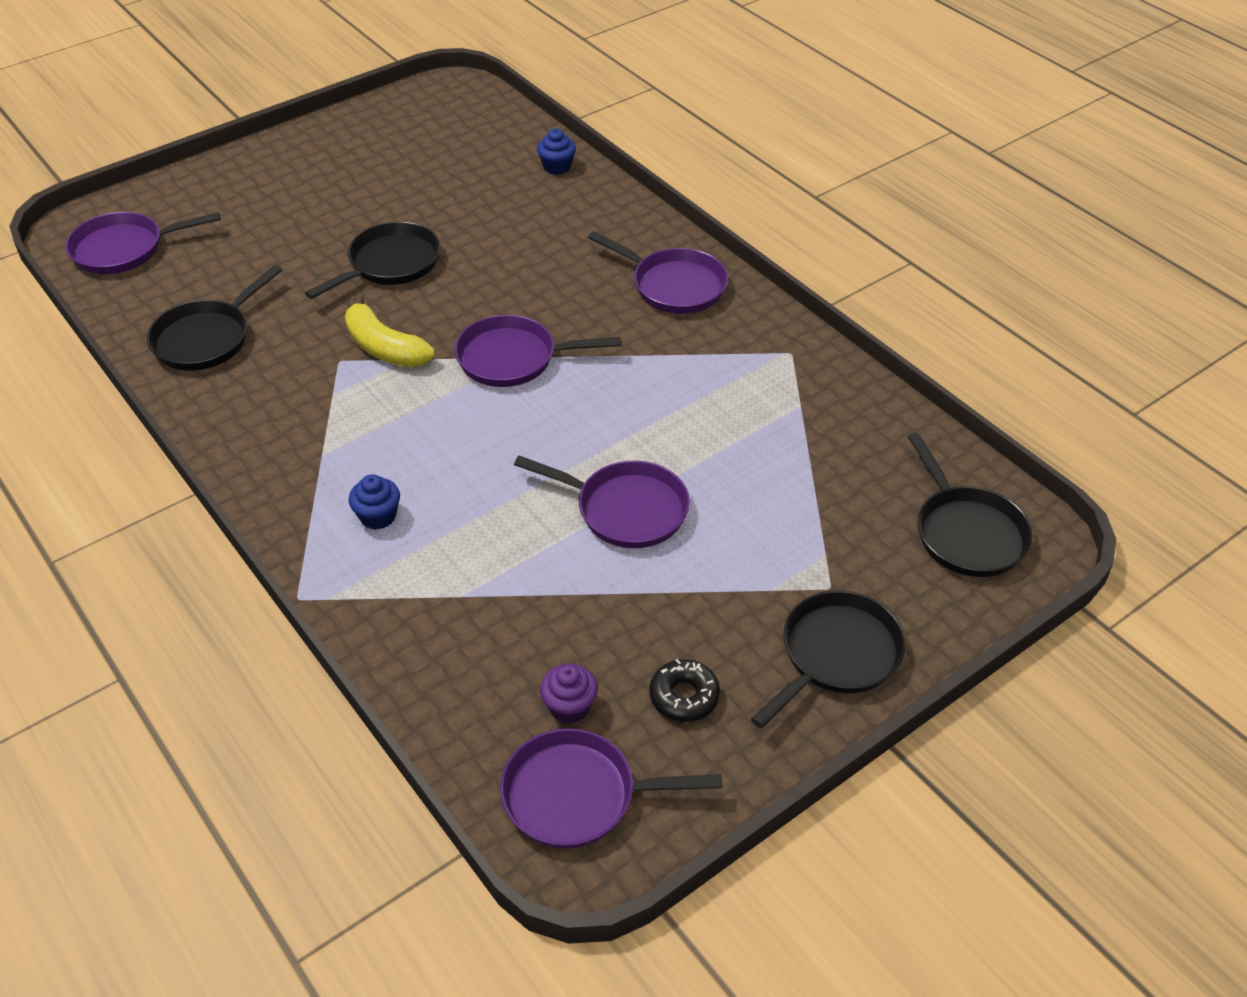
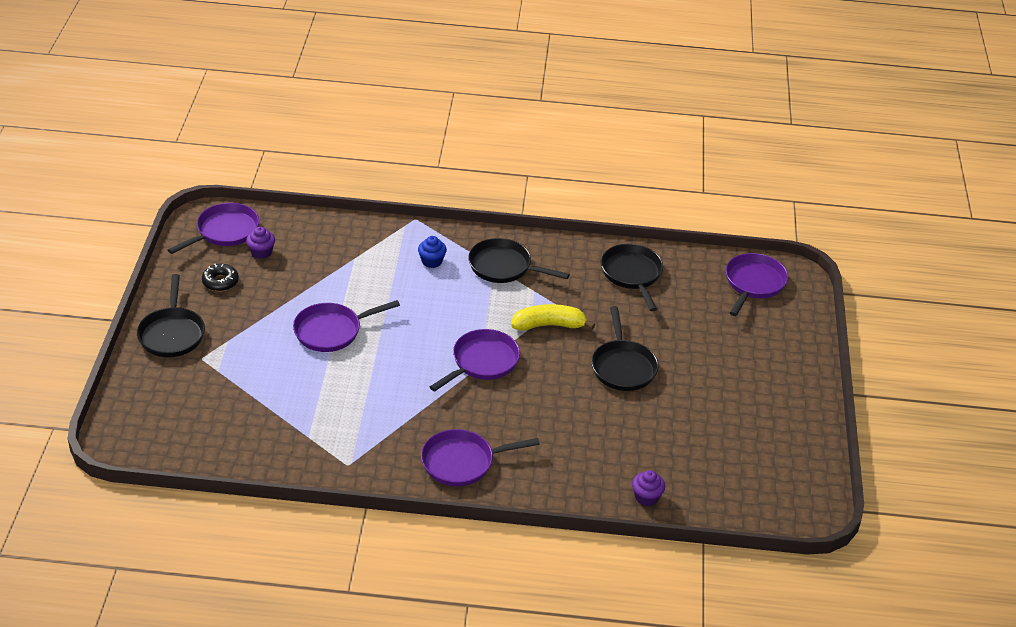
camera: 130 degrees right, 5 degrees down
blue cupcake [537,128,576,175] -> purple cupcake [632,470,665,506]
black pan [908,433,1033,577] -> black pan moved to [468,238,570,283]

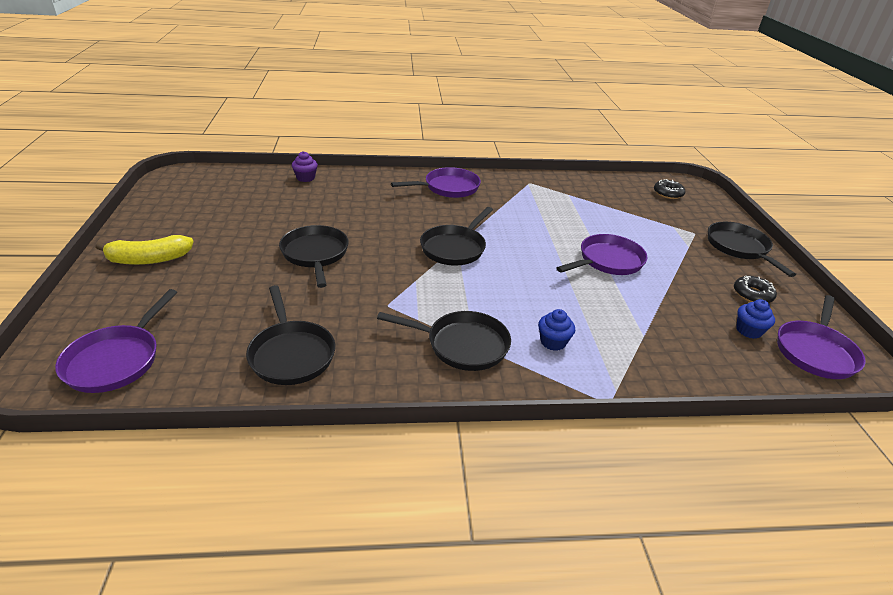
camera: 170 degrees right, 5 degrees down
purple cupcake [246,227,275,259] -> blue cupcake [736,299,775,339]
purple pan [430,329,520,392] -> black pan [420,207,493,265]
yellow banana [511,304,595,331] -> yellow banana moved to [95,235,194,265]
none -> black donut [654,179,685,199]

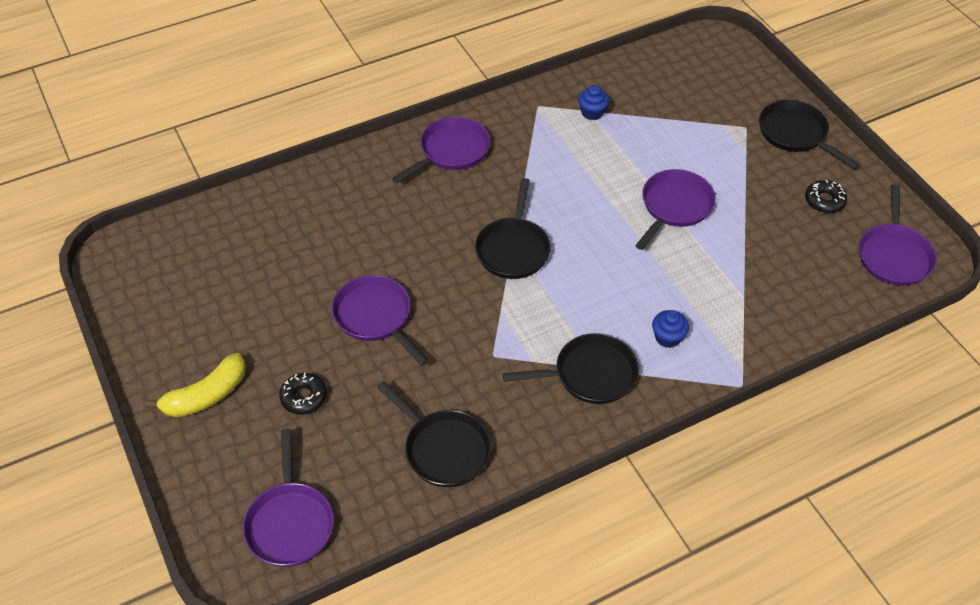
camera: 20 degrees left, 15 degrees up
black pan [279,225,349,288] -> purple pan [332,275,429,366]
purple cupcake [292,151,318,182] -> none
black donut [654,179,685,199] -> black donut moved to [279,372,327,415]
blue cupcake [736,299,775,339] -> blue cupcake moved to [578,85,609,120]

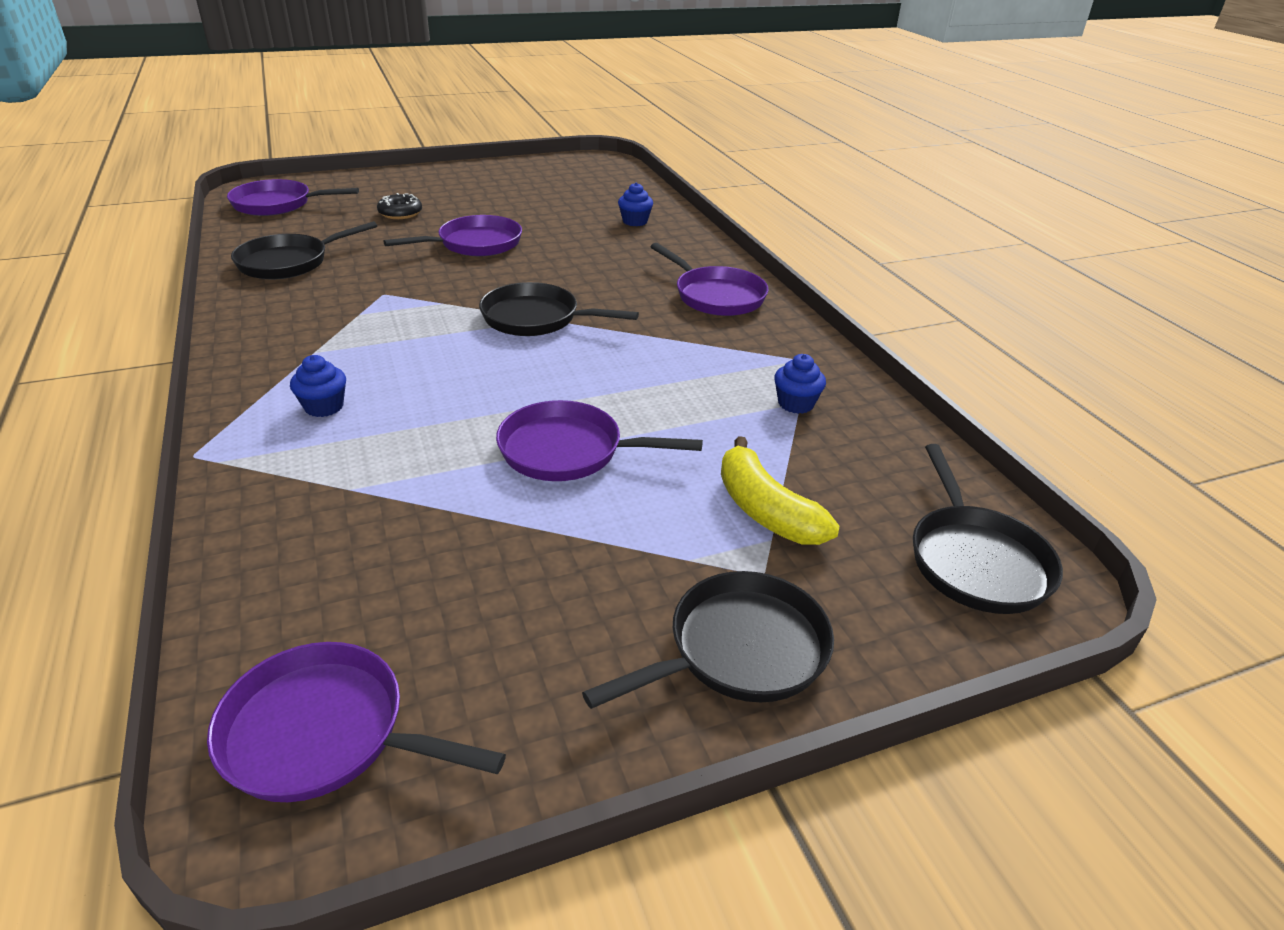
camera: 95 degrees right, 15 degrees down
yellow banana [145,353,246,417] -> yellow banana moved to [721,436,839,545]
black pan [502,333,639,404] -> black pan moved to [913,444,1063,614]
purple pan [635,169,716,250] -> purple pan turned 150 degrees clockwise [496,400,703,481]
black donut [805,180,847,213] -> none
none -> blue cupcake [618,182,653,226]

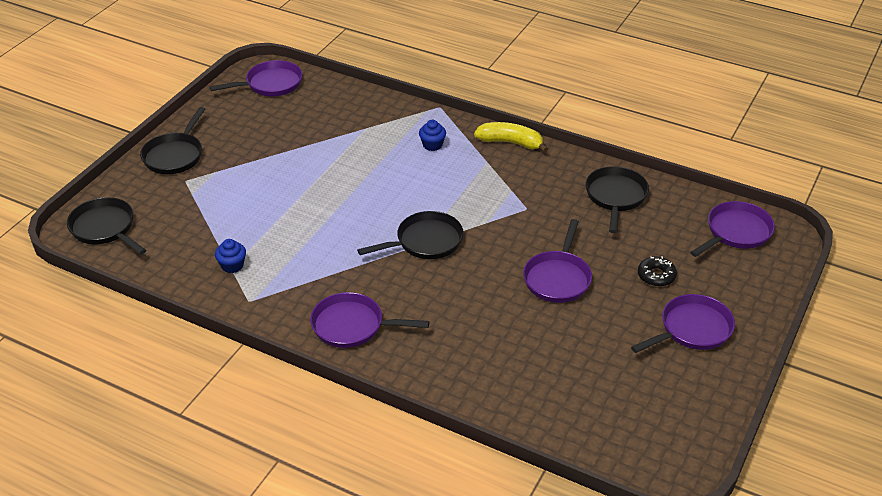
camera: 140 degrees right, 5 degrees up
purple pan [496,400,703,481] -> purple pan moved to [631,294,735,353]
blue cupcake [618,182,653,226] -> none
yellow banana [721,436,839,545] -> yellow banana moved to [474,122,548,153]

